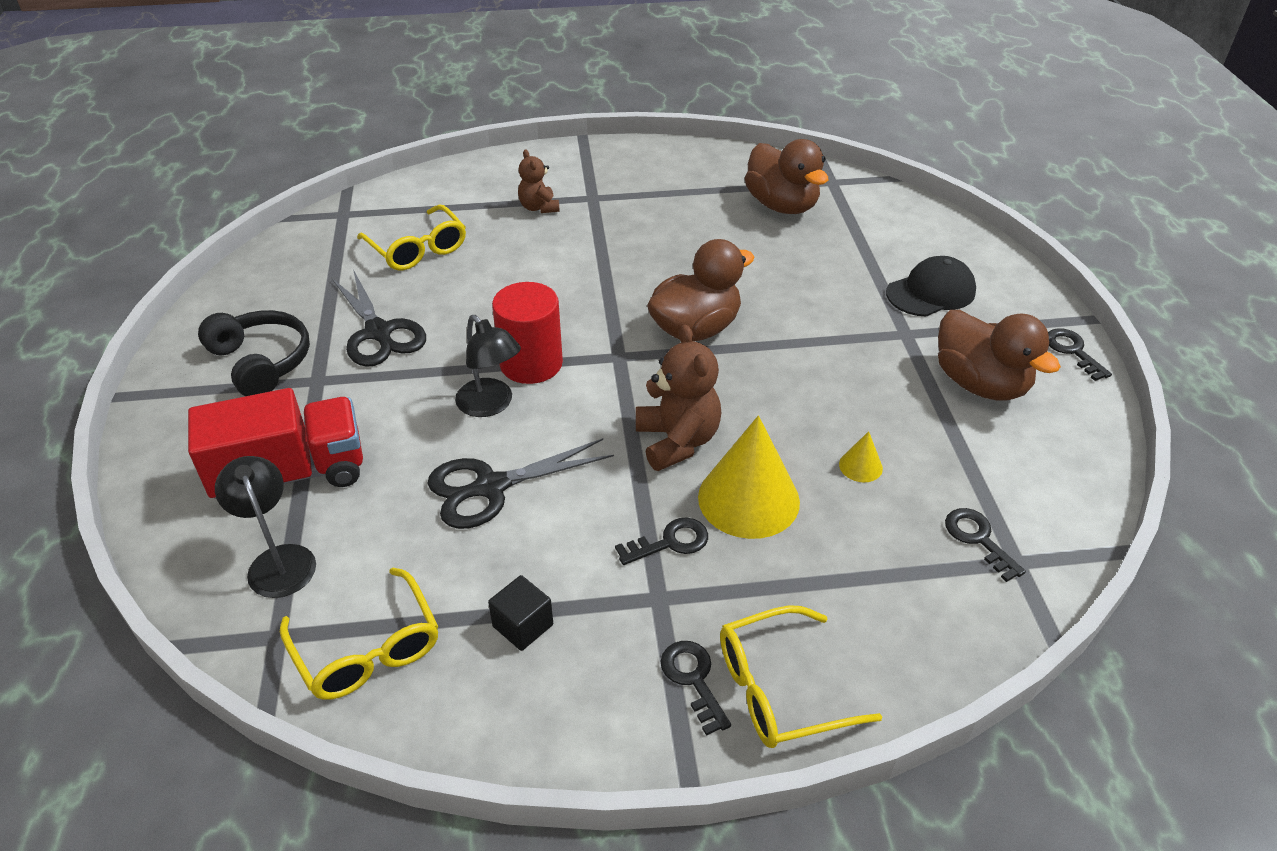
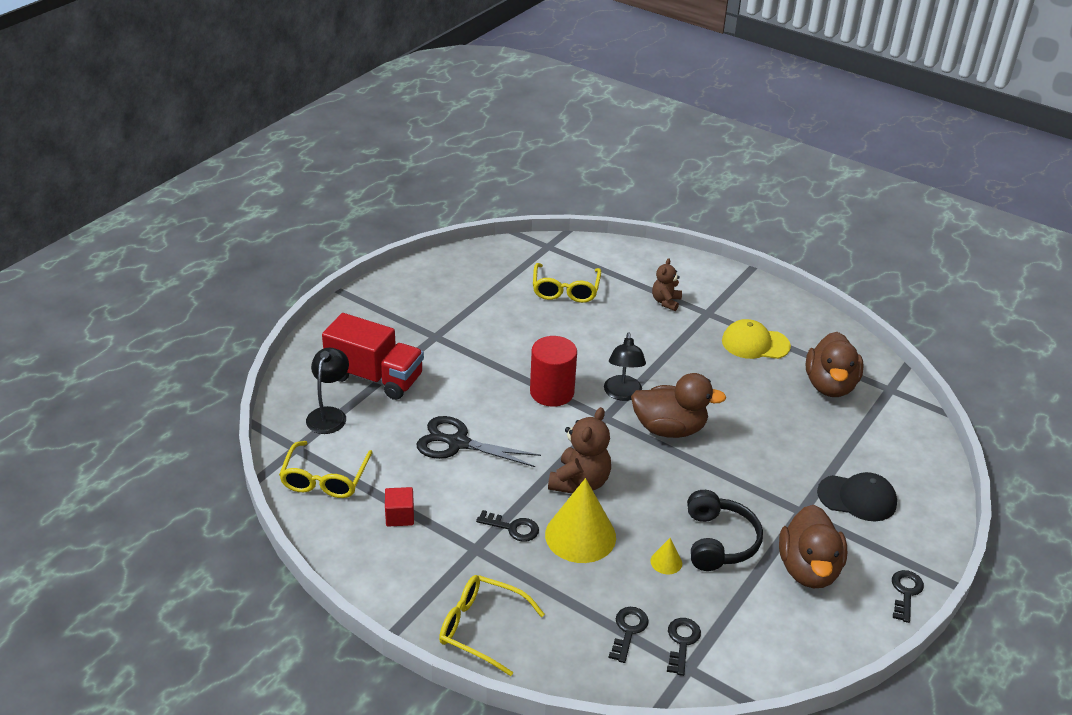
camera: 40 degrees right, 5 degrees down
black headphones [198,310,310,396] -> black headphones moved to [687,490,763,571]
black scissors [332,270,426,367] -> none
black lamp [455,315,521,417] -> black lamp moved to [604,332,646,401]
black cube [488,575,553,651] -> red cube [385,487,414,527]
black key [660,641,731,736] -> black key moved to [609,607,649,663]
none -> yellow cap [722,319,791,359]

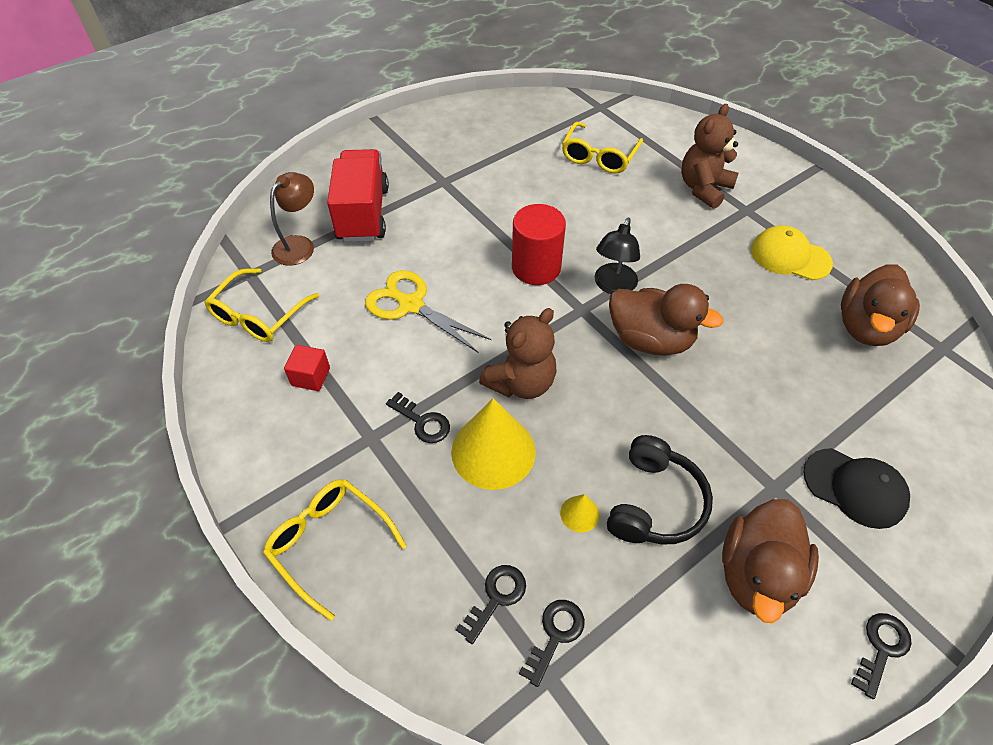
camera: 20 degrees right, 15 degrees up
black lamp [306,348,349,434] -> brown lamp [270,172,314,266]
red truck [322,313,424,400] -> red truck turned 135 degrees counterclockwise [327,149,389,242]
black scissors [417,416,541,467] -> yellow scissors [365,270,491,352]
brown teddy bear [652,258,682,311] -> brown teddy bear [681,104,739,209], size x1.63

